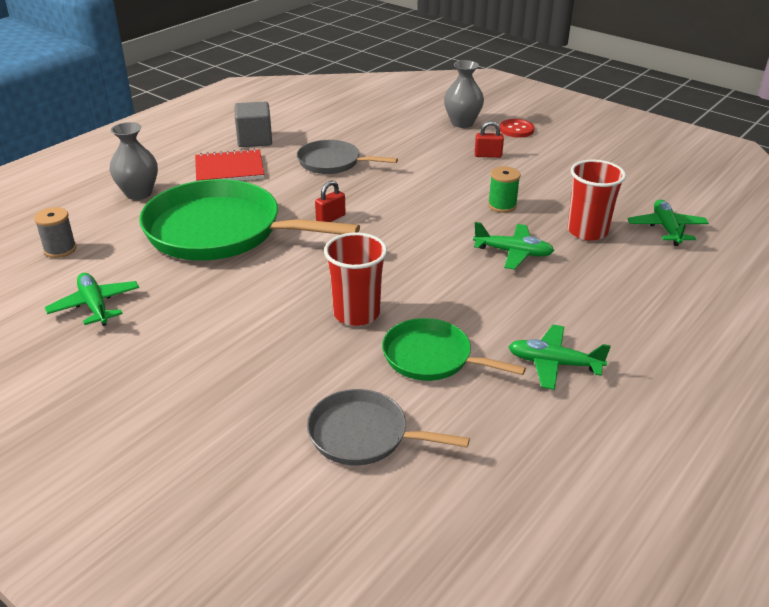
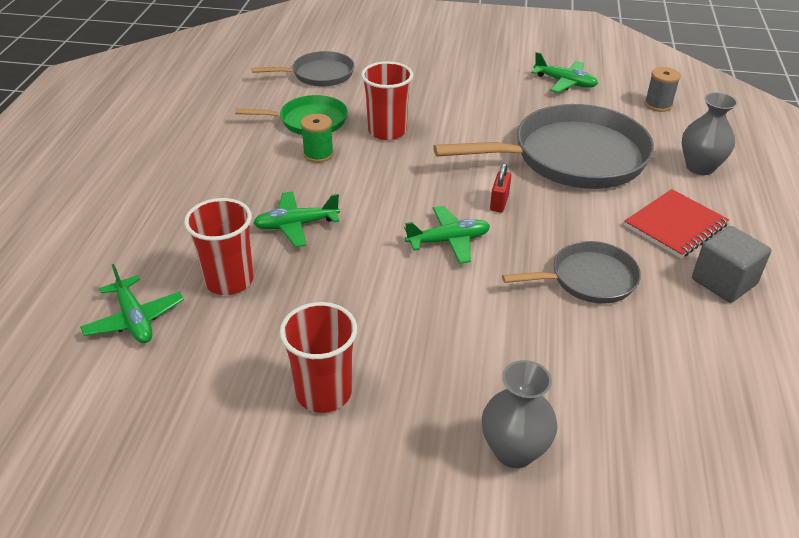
camera: 150 degrees right, 5 degrees up
green pan [139,179,360,261] -> grey pan [433,104,654,189]
red padlock [475,121,504,158] -> none
green spool [488,166,521,213] -> green spool moved to [301,114,334,163]
red button [500,119,534,138] -> none
green plane [508,325,611,390] -> green plane moved to [404,206,490,264]
none -> red cup [280,302,357,413]

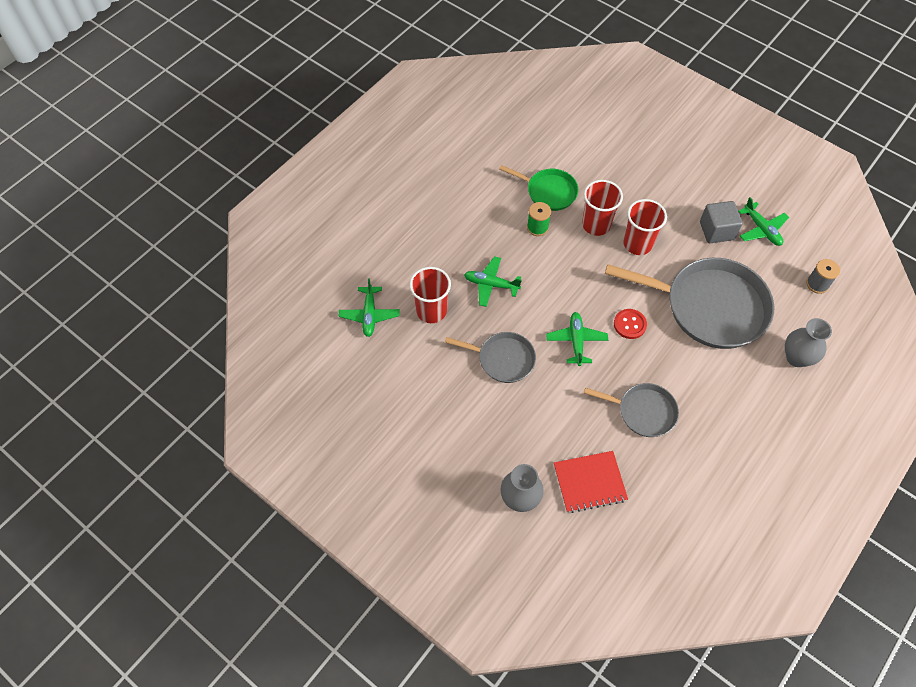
camera: 30 degrees right, 20 degrees up
grey pan [252,51,355,87] -> grey pan moved to [445,332,536,383]
red cup [280,302,357,413] -> red cup moved to [623,199,667,255]
green plane [404,206,490,264] -> green plane turned 105 degrees counterclockwise [546,312,608,366]
red padlock [490,163,511,213] -> red button [614,309,647,339]
red notebook [624,189,729,258] -> red notebook moved to [554,451,628,513]
grey cube [692,226,771,303] -> grey cube moved to [700,201,743,243]

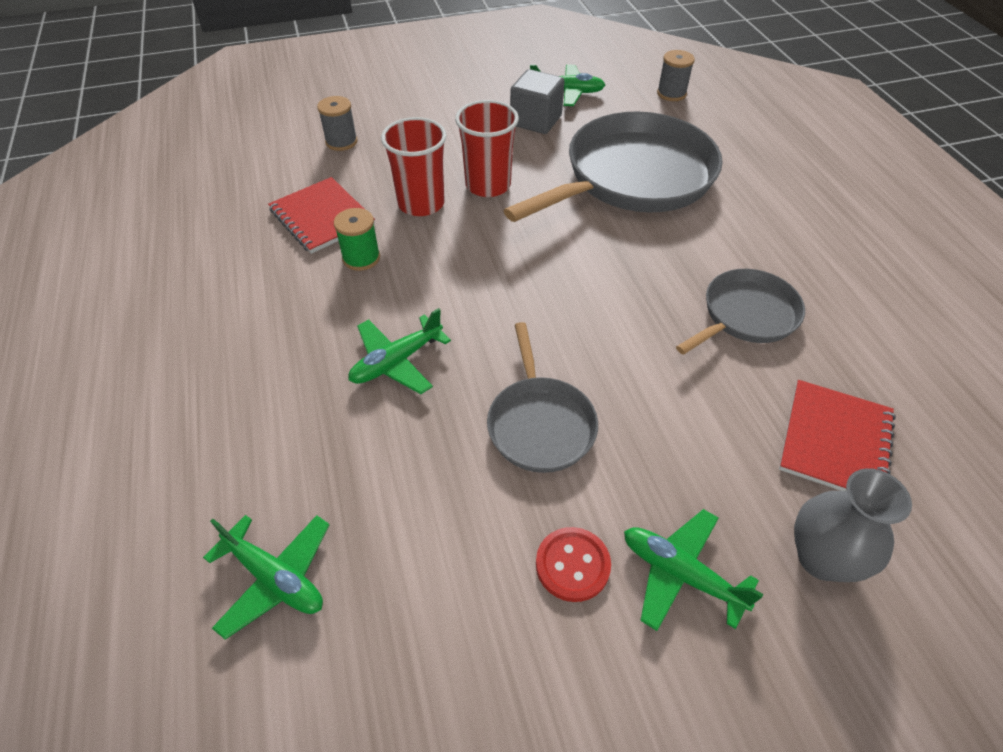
camera: 55 degrees left, 10 degrees down
red cup [410,267,451,323] -> none
grey pan [445,332,536,383] -> grey pan turned 120 degrees clockwise [487,322,598,473]
green pan [499,165,579,211] -> red notebook [268,177,375,254]
green plane [546,312,608,366] -> green plane moved to [624,509,764,631]
red button [614,309,647,339] -> red button moved to [536,527,611,602]
grey vase [785,318,832,367] -> none
none -> grey spool [317,96,358,151]

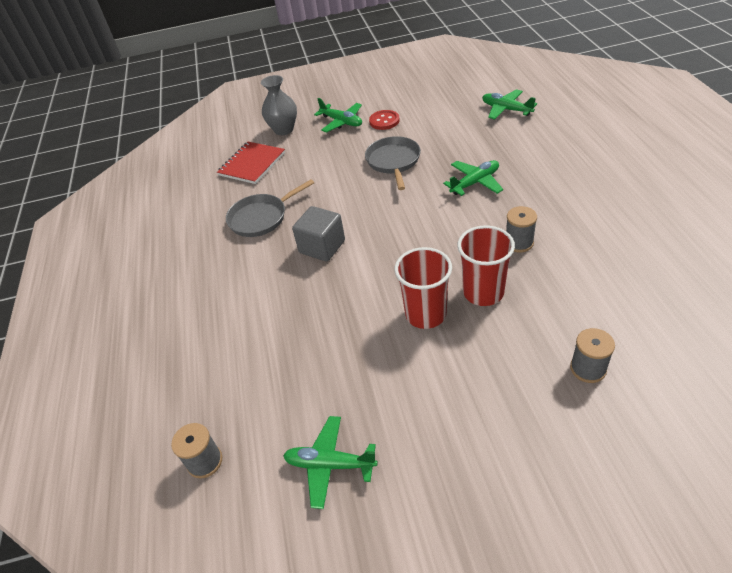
camera: 170 degrees left, 5 degrees down
red notebook [268,177,375,254] -> none
green spool [334,208,380,271] -> grey spool [506,206,537,252]
grey pan [503,112,723,222] -> none
grey cube [510,69,564,134] -> grey cube moved to [292,206,345,262]

